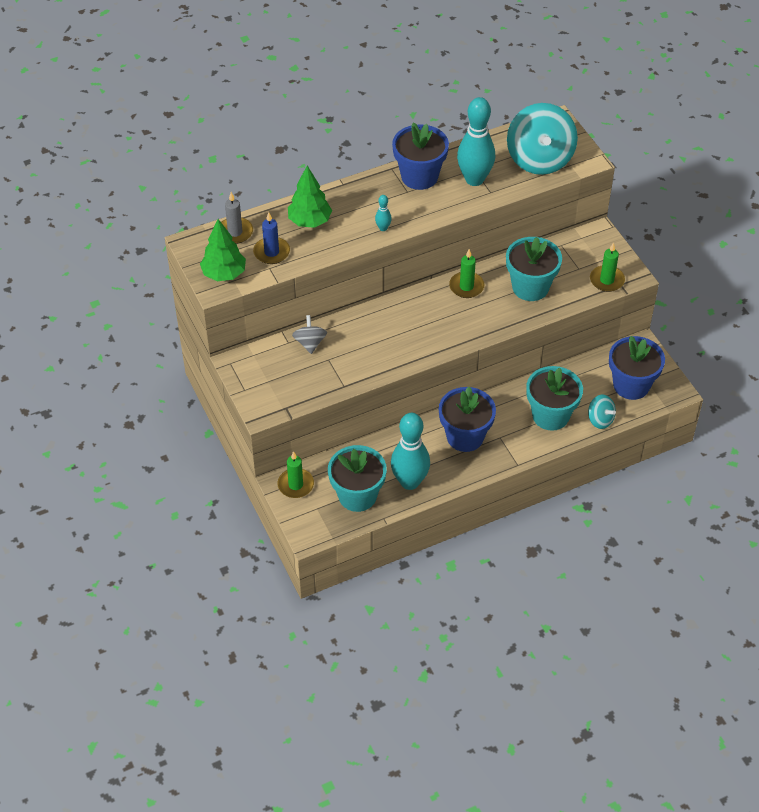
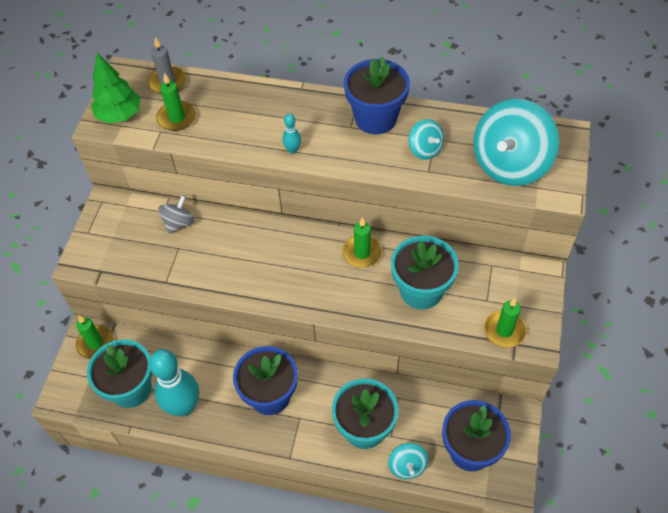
camera: 40 degrees right, 5 degrees up
blue candle [253,212,290,264] -> green candle [156,73,196,131]
green tree [288,166,332,228] -> none
turquoise bowling pin [457,97,495,186] -> turquoise spinning top [408,119,444,160]

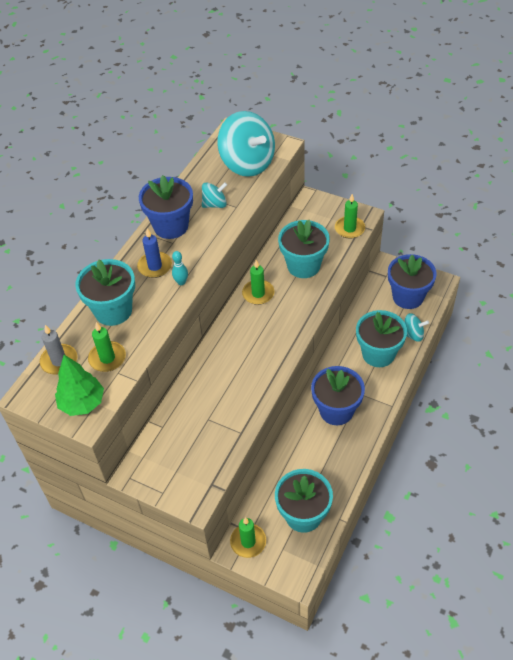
camera: 75 degrees left, 5 degrees down
turquoise bowling pin [149,349,199,417] -> none
grey spinning top [158,195,194,234] -> none
none -> turquoise flower pot [75,259,135,326]
none -> blue candle [137,228,172,278]

